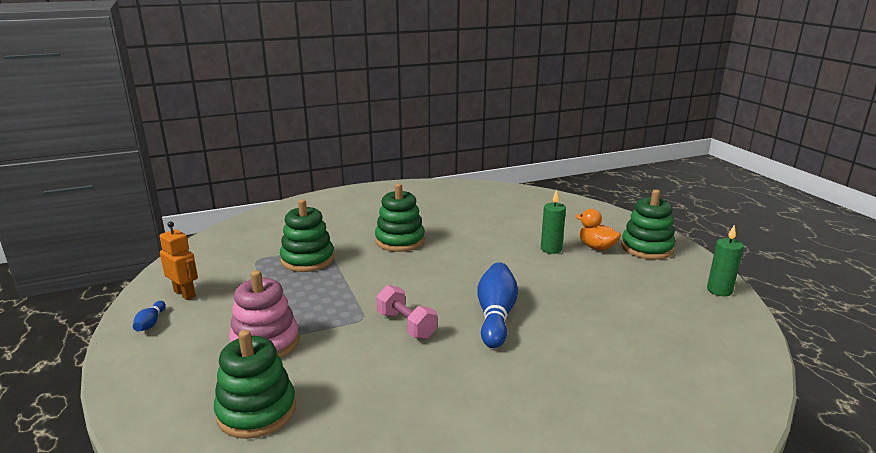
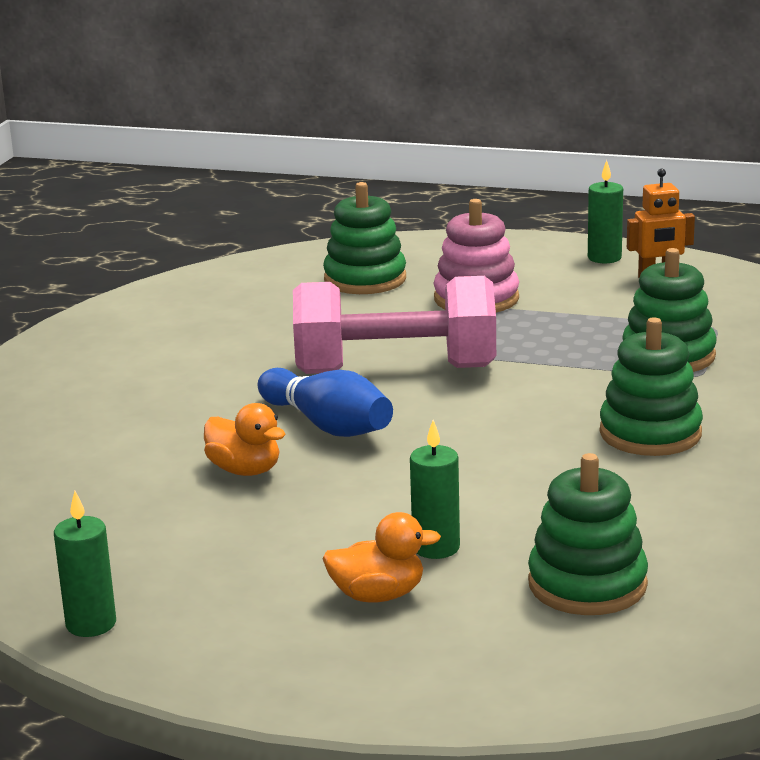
camera: 130 degrees right, 0 degrees up
blue bowling pin [133,301,166,332] -> green candle [588,160,623,263]
pink dumbbell [376,285,437,339] -> pink dumbbell [293,276,496,374], size x2.01
green stacking toy [621,190,676,260] -> green stacking toy moved to [528,453,648,615]
none -> orange duck [204,403,286,476]

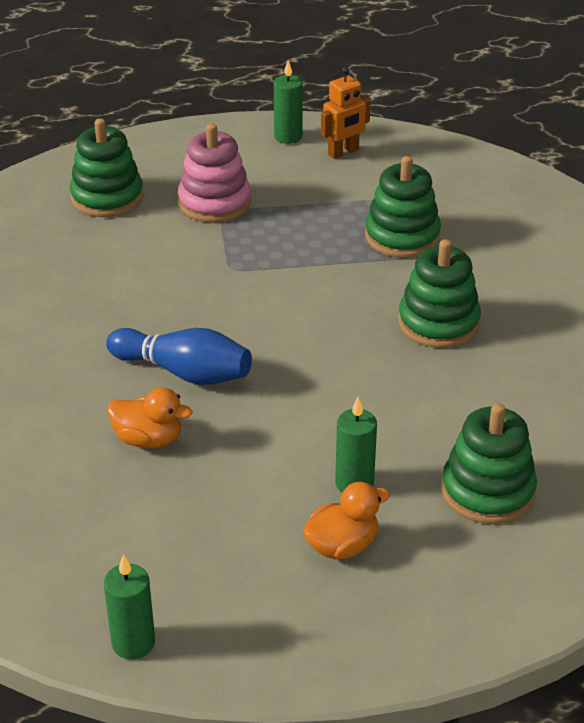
camera: 25 degrees left, 15 degrees up
pink dumbbell [293,276,496,374] -> none

